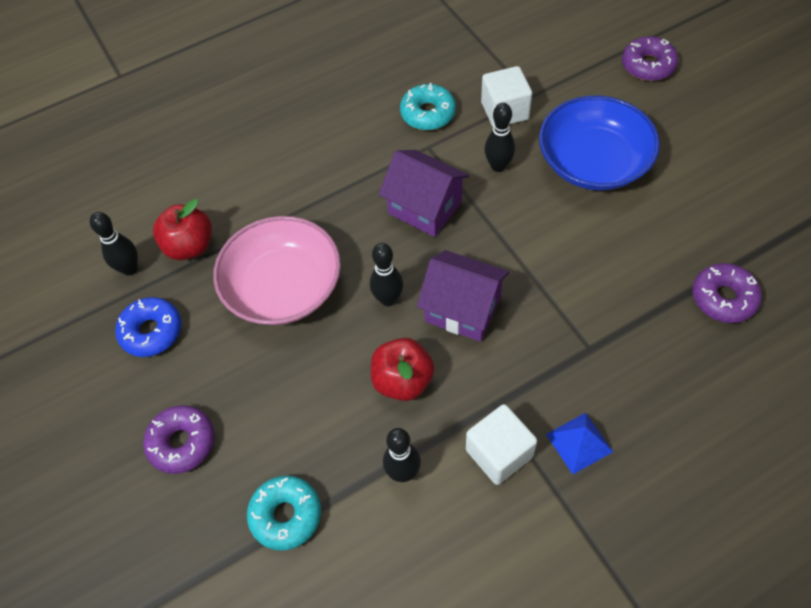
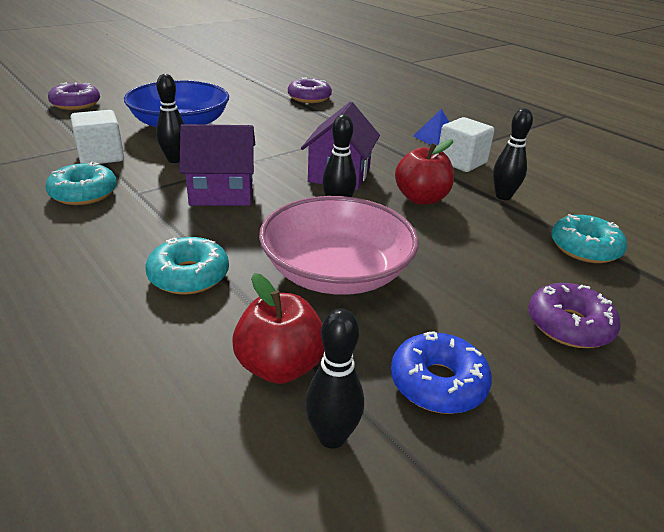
camera: 105 degrees left, 25 degrees down
purple house [379,150,469,237] -> purple house turned 60 degrees clockwise [179,124,255,206]
none -> turquoise donut [146,237,229,294]

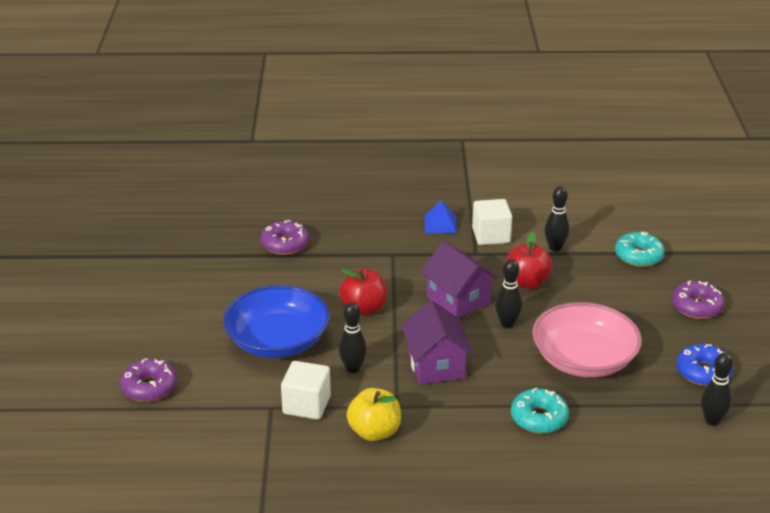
camera: 50 degrees left, 0 degrees up
turquoise donut [46,162,117,205] -> yellow apple [347,388,401,441]
purple house [179,124,255,206] -> purple house turned 45 degrees counterclockwise [401,300,474,385]
red apple [232,273,325,384] -> red apple moved to [339,269,387,316]

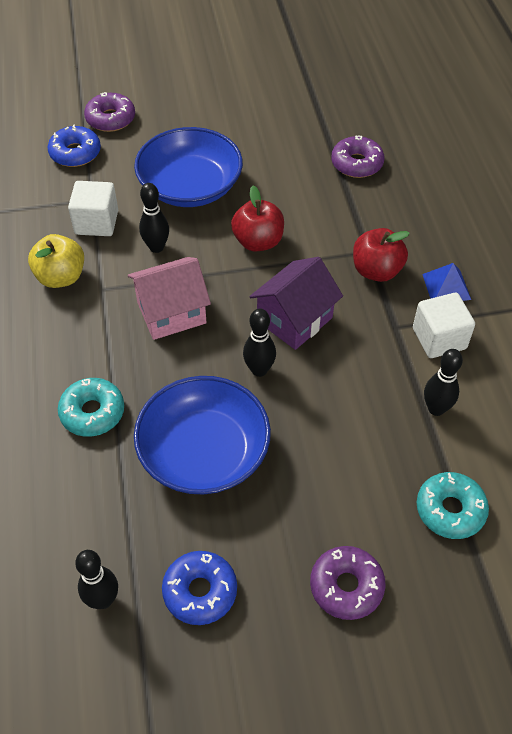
camera: 80 degrees right, 20 degrees up
purple house [401,300,474,385] -> pink house [128,257,211,340]
red apple [506,231,553,289] -> red apple moved to [353,228,410,282]
pink bowl [532,302,642,378] -> blue bowl [134,376,271,495]
none -> blue donut [48,125,101,167]

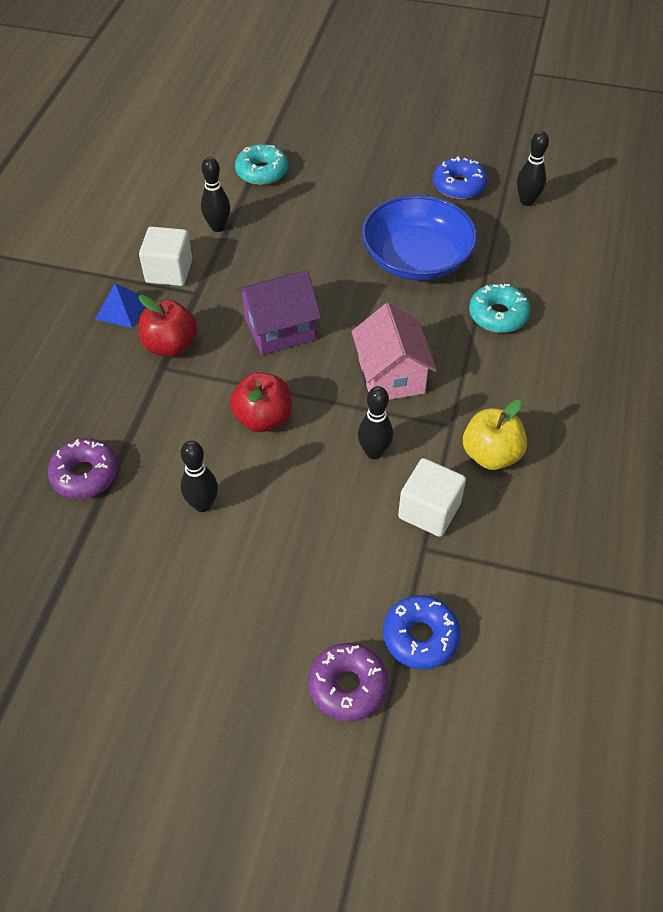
camera: 155 degrees left, 0 degrees up
pink house [128,257,211,340] -> pink house turned 75 degrees clockwise [351,303,437,400]
blue bowl [134,127,243,207] -> none
black bowling pin [243,309,276,377] -> black bowling pin moved to [181,441,218,512]
purple donut [310,546,385,620] -> none

